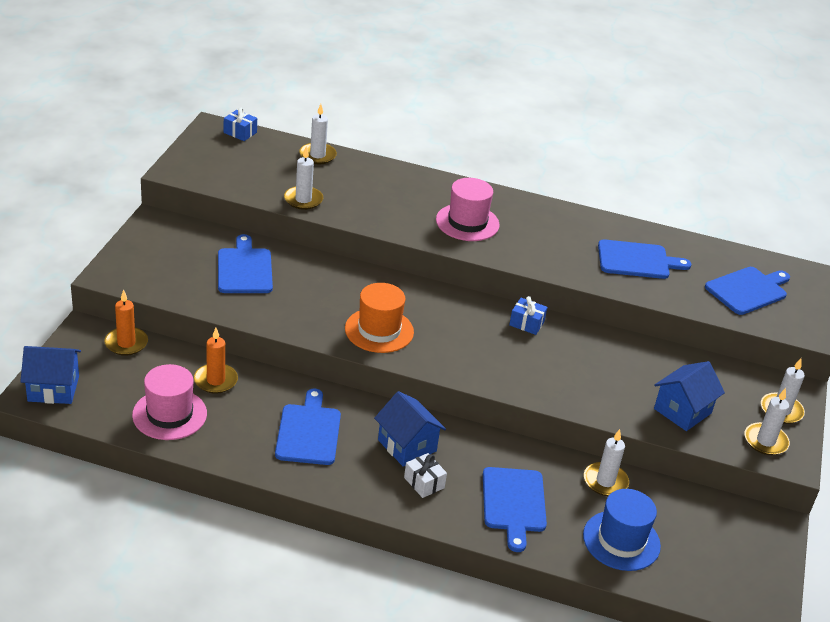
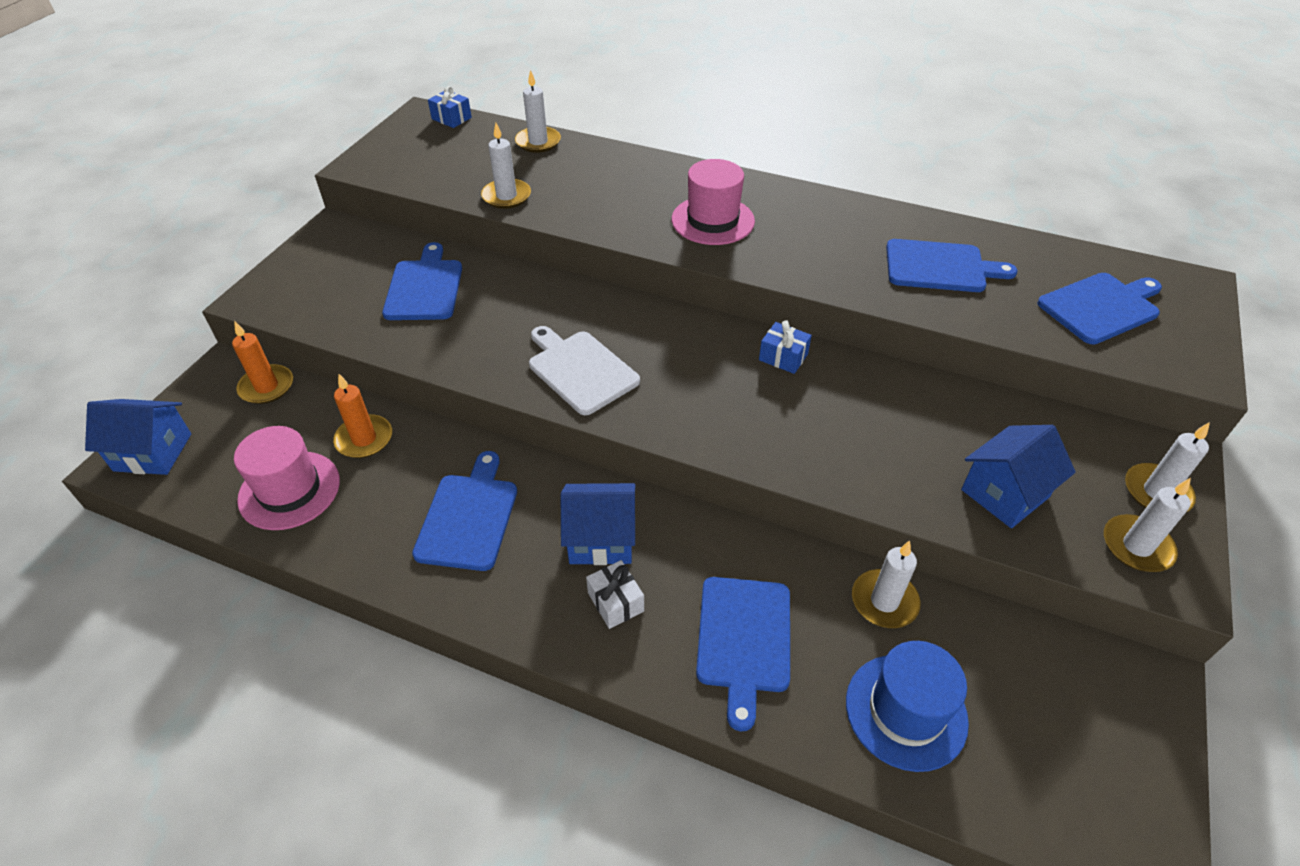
camera: 10 degrees right, 10 degrees up
orange hat [345,283,414,353] -> white cutting board [529,326,640,415]
blue house [374,391,446,467] -> blue house turned 60 degrees counterclockwise [561,483,635,565]

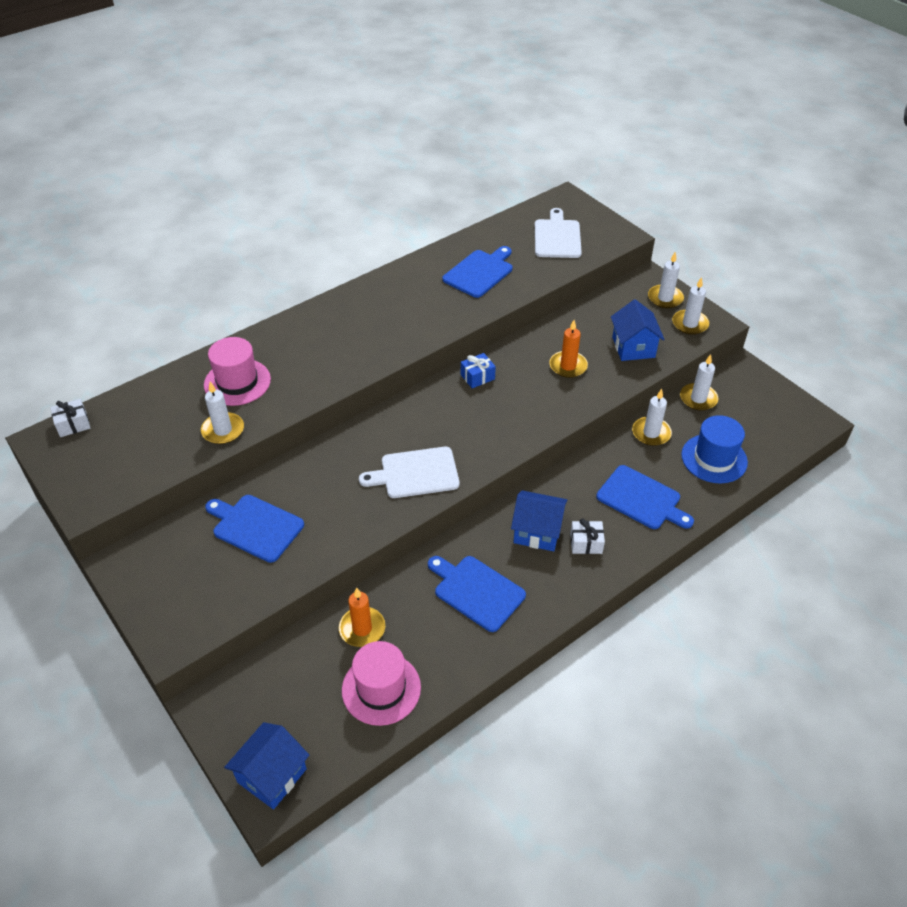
camera: 60 degrees left, 0 degrees up
orange candle [232,321,293,404] -> orange candle moved to [549,320,588,378]
blue gift [428,86,472,128] -> white gift [50,399,90,437]
white candle [515,70,561,153] -> white candle moved to [680,354,718,411]
blue house [561,483,635,565] -> blue house turned 75 degrees clockwise [511,490,568,551]
pink hat [672,159,755,245] -> pink hat moved to [204,337,271,406]
blue cutting board [1037,273,1162,344] -> white cutting board [535,208,582,258]

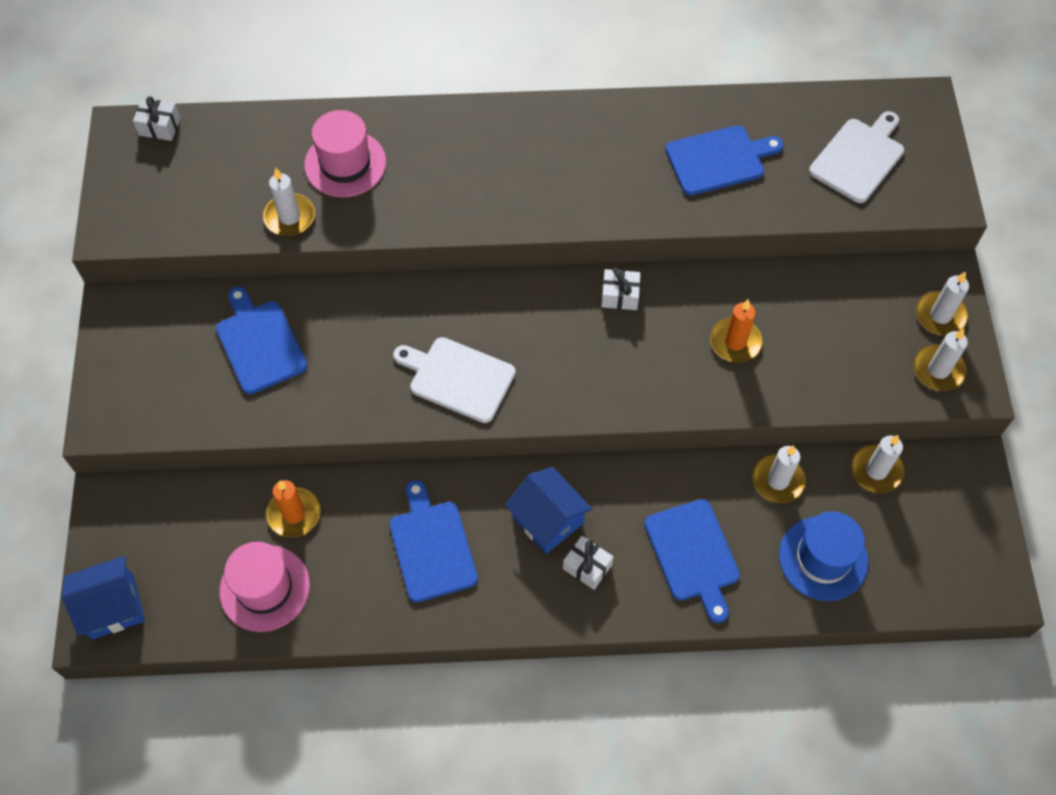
camera: 35 degrees right, 15 degrees up
blue gift [461,353,496,388] -> white gift [601,268,641,310]
blue house [611,299,665,361] -> none

